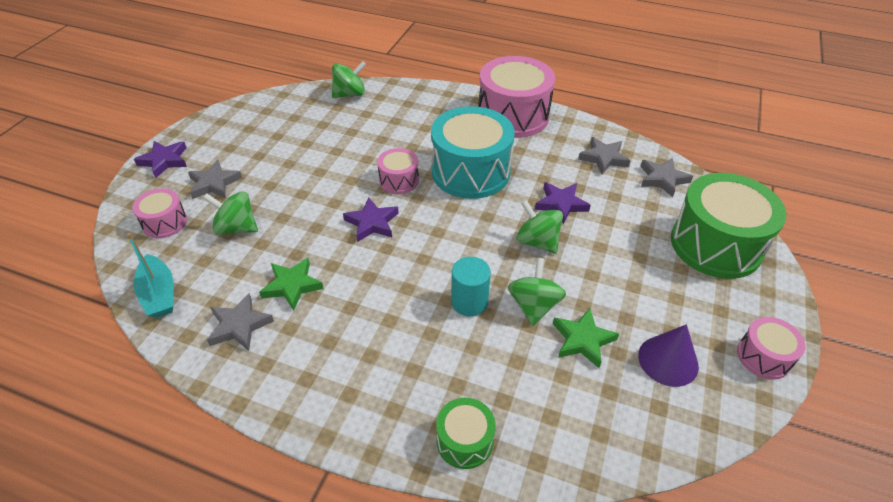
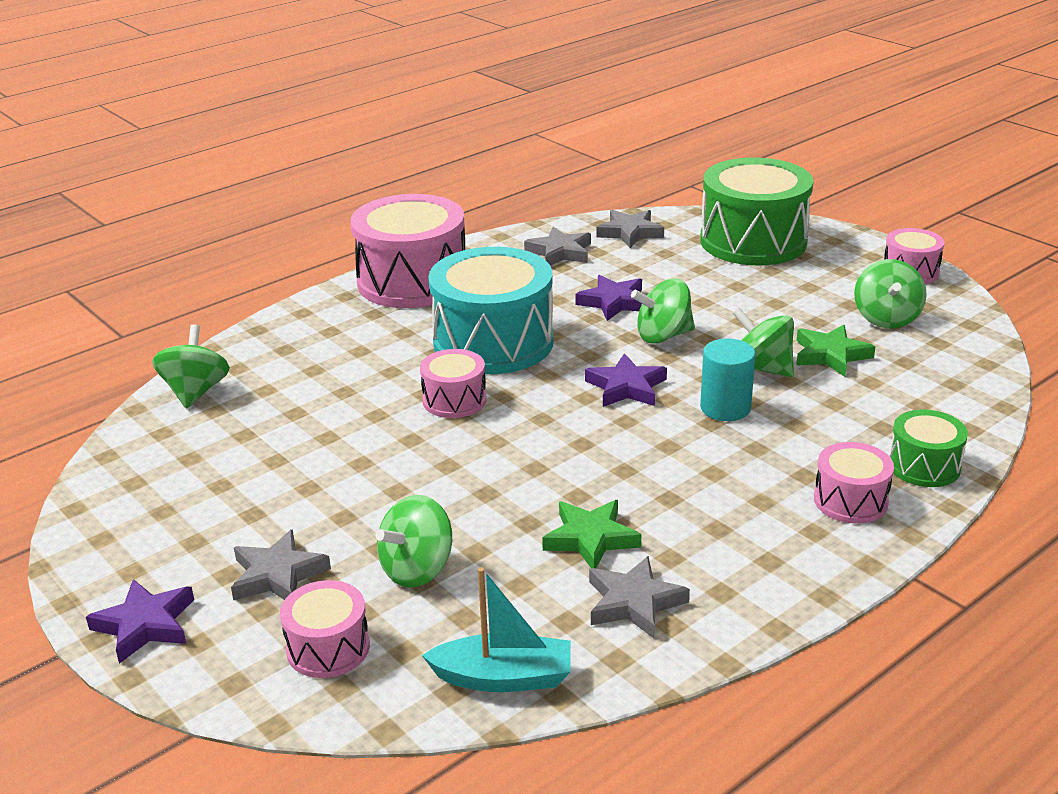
camera: 60 degrees left, 15 degrees down
purple star [343,197,399,242] -> purple star moved to [585,353,667,407]
purple cone [638,324,699,387] -> green spinning top [854,259,927,329]
none -> pink drum [814,442,894,524]

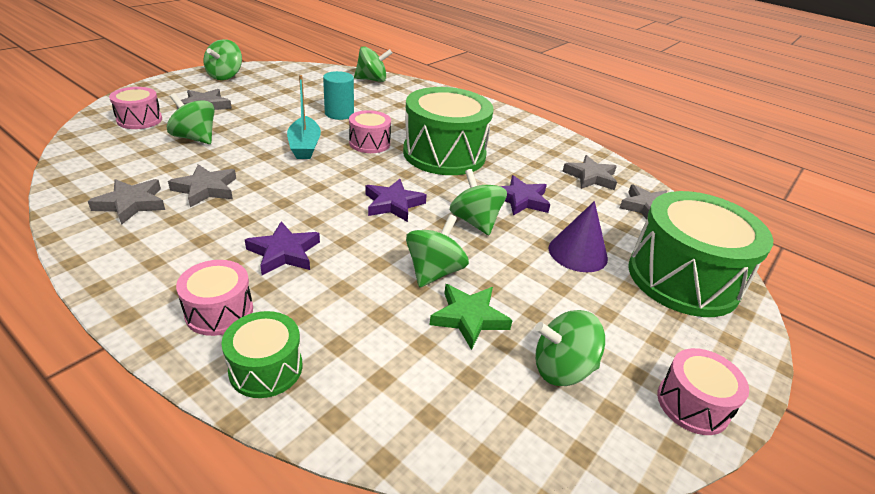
camera: 75 degrees right, 5 degrees up
purple star [86,579,194,664] -> purple star moved to [245,222,320,275]
pink drum [350,194,465,308] -> none
turquoise boat [422,567,571,692] -> turquoise boat moved to [287,75,321,159]
turquoise drum [428,247,553,374] -> green drum [403,87,494,175]
green star [542,500,641,568] -> grey star [168,164,236,207]
turquoise cylinder [700,339,756,421] -> turquoise cylinder moved to [323,71,354,120]
none -> green spinning top [203,39,242,80]
none -> purple cone [548,201,608,272]

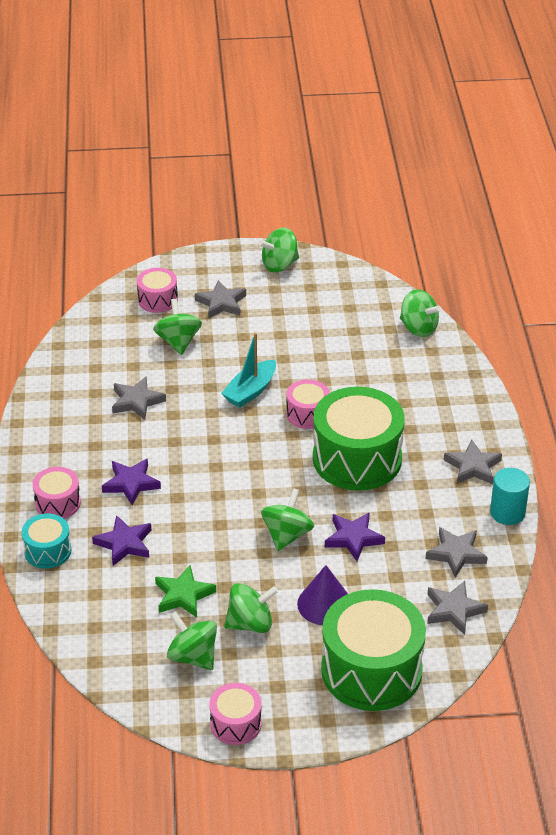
camera: 50 degrees right, 5 degrees up
grey star [88,179,165,225] -> grey star moved to [444,440,502,484]
green drum [221,311,302,398] -> turquoise drum [22,514,71,569]
turquoise cylinder [323,71,354,120] -> turquoise cylinder moved to [490,468,530,525]
purple star [365,179,427,222] -> purple star moved to [92,515,151,566]
green spinning top [406,214,469,288] -> green spinning top moved to [224,583,278,633]

